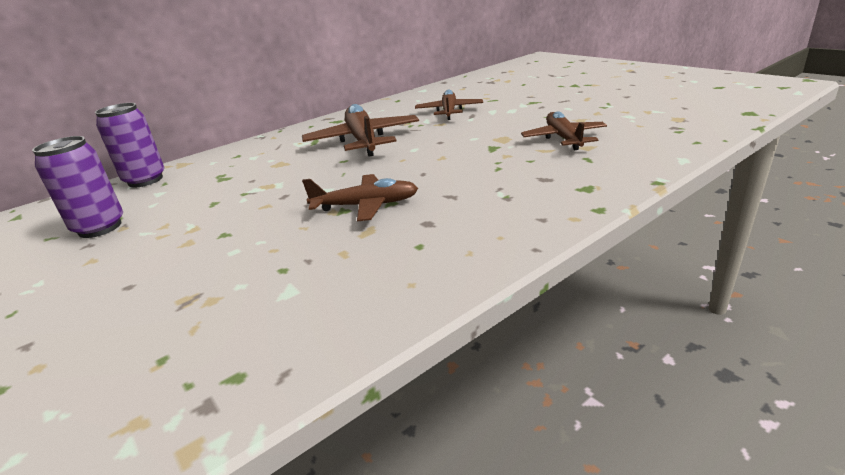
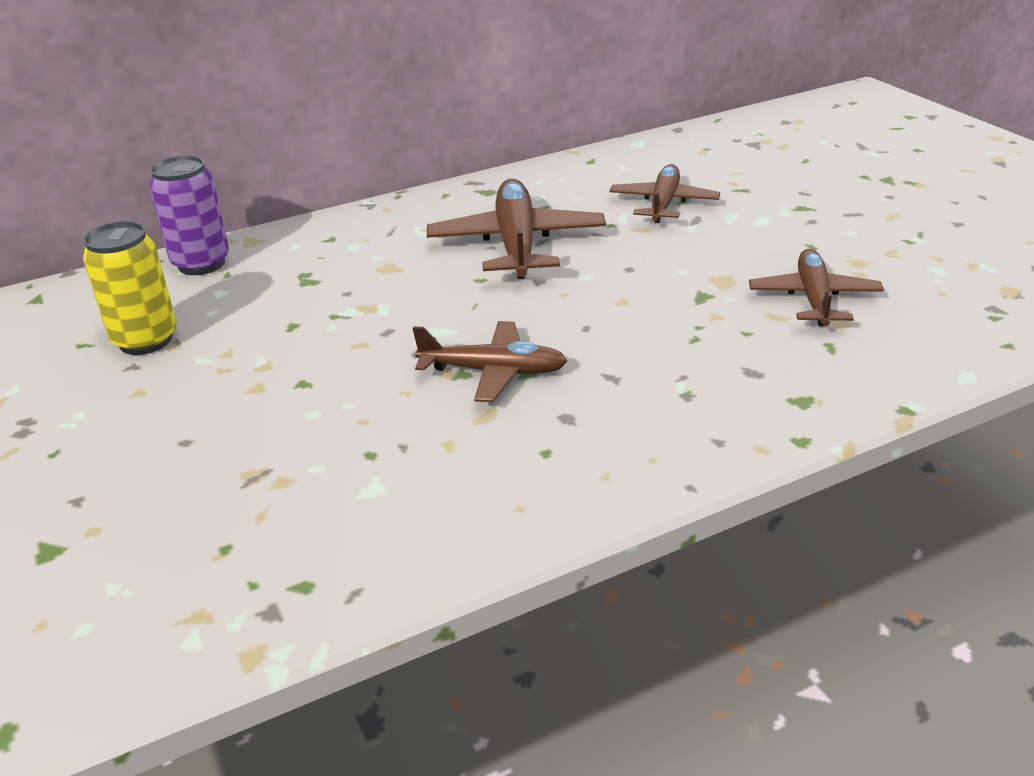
camera: 10 degrees right, 5 degrees up
purple can [32,136,123,238] -> yellow can [83,221,177,355]

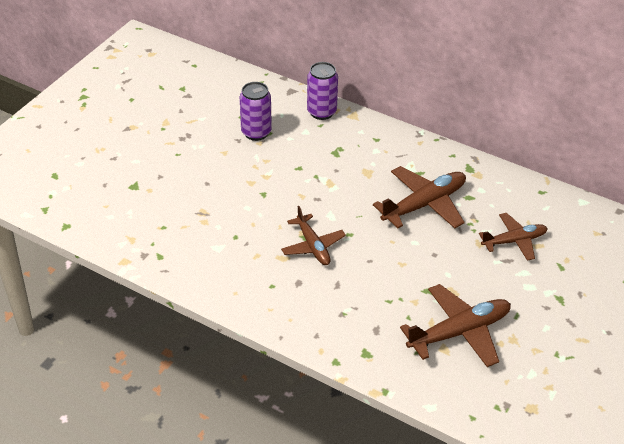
camera: 55 degrees right, 10 degrees up
yellow can [83,221,177,355] -> purple can [240,82,272,141]
brown plane [749,249,884,326] -> brown plane [400,284,511,367], size x1.54

